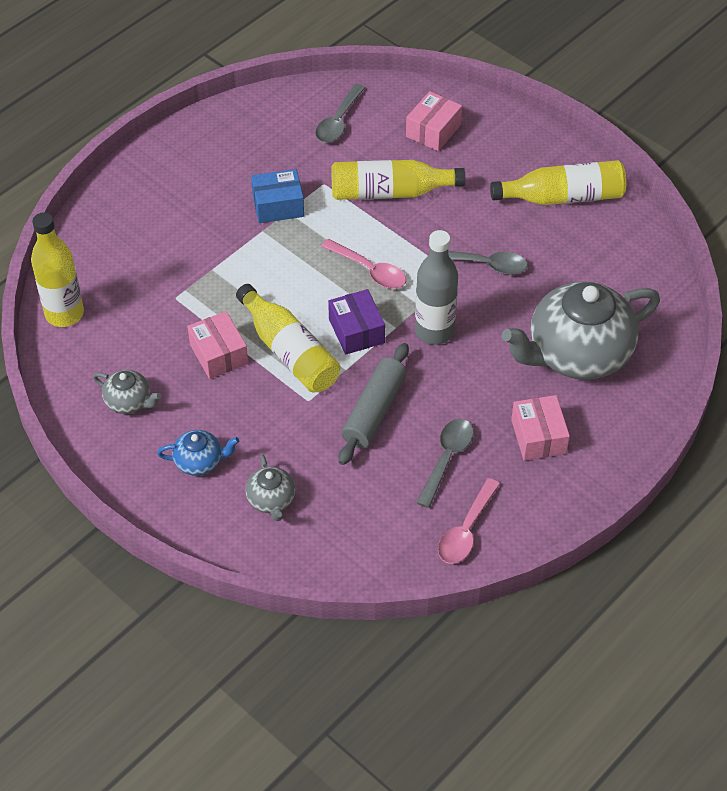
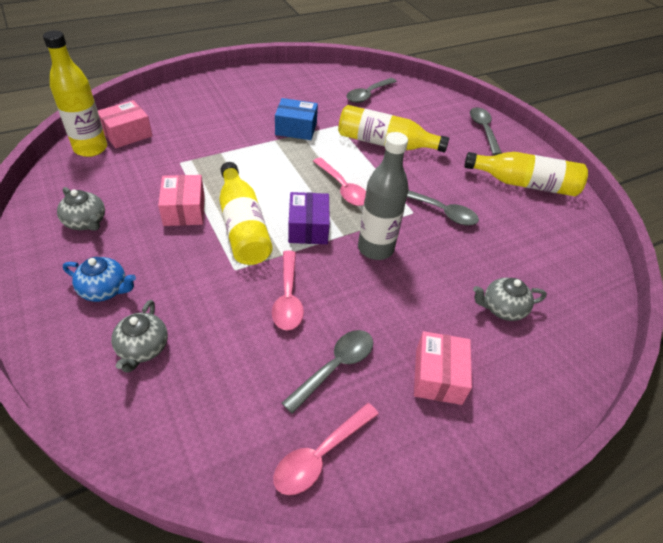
camera: 15 degrees right, 5 degrees down
grey rolling pin [339,343,409,465] -> pink spoon [272,250,304,330]
pink box [406,91,462,151] -> pink box moved to [98,100,152,148]
grey teapot [502,281,660,380] -> grey teapot [473,277,547,321], size x0.44
none -> grey spoon [470,107,502,155]

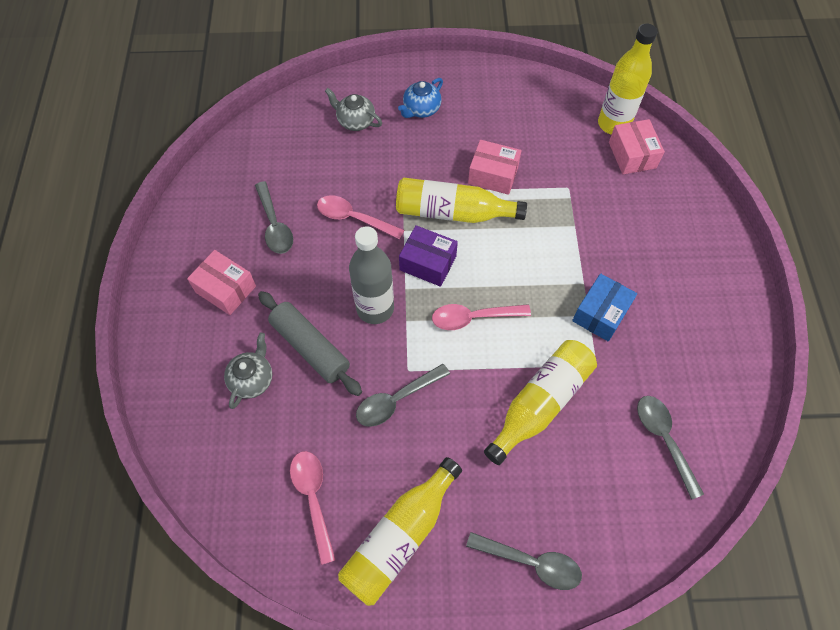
camera: 120 degrees right, 15 degrees up
grey teapot [57,187,105,231] -> none
pink spoon [273,403,379,495] -> pink spoon moved to [290,451,336,565]
none -> grey rolling pin [258,291,362,396]

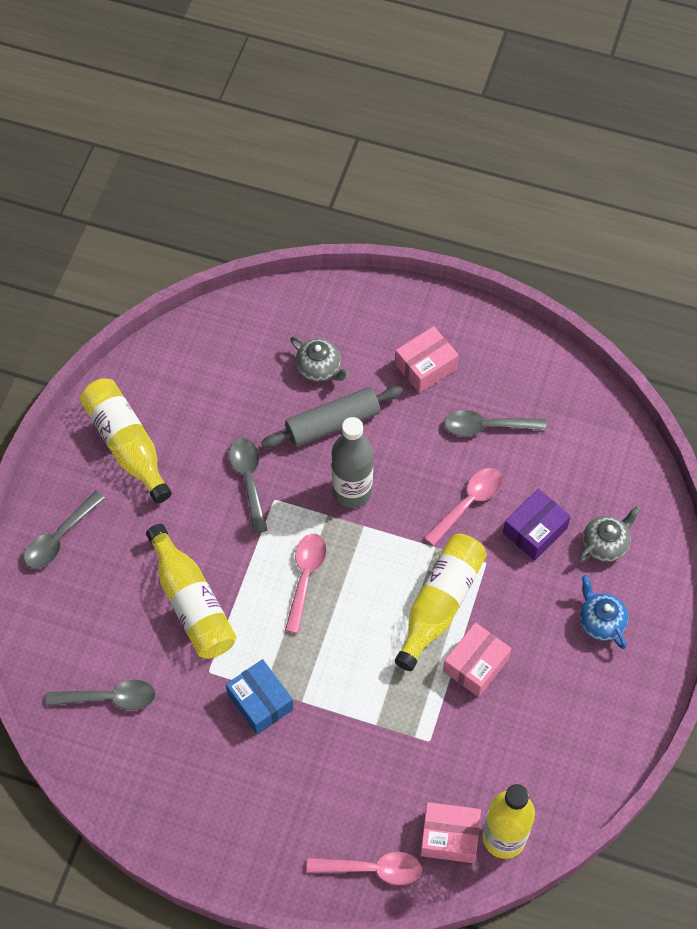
camera: 110 degrees right, 0 degrees up
pink spoon [290,451,336,565] -> pink spoon moved to [307,852,422,885]
purple box [399,225,458,287] -> purple box moved to [503,489,571,561]

